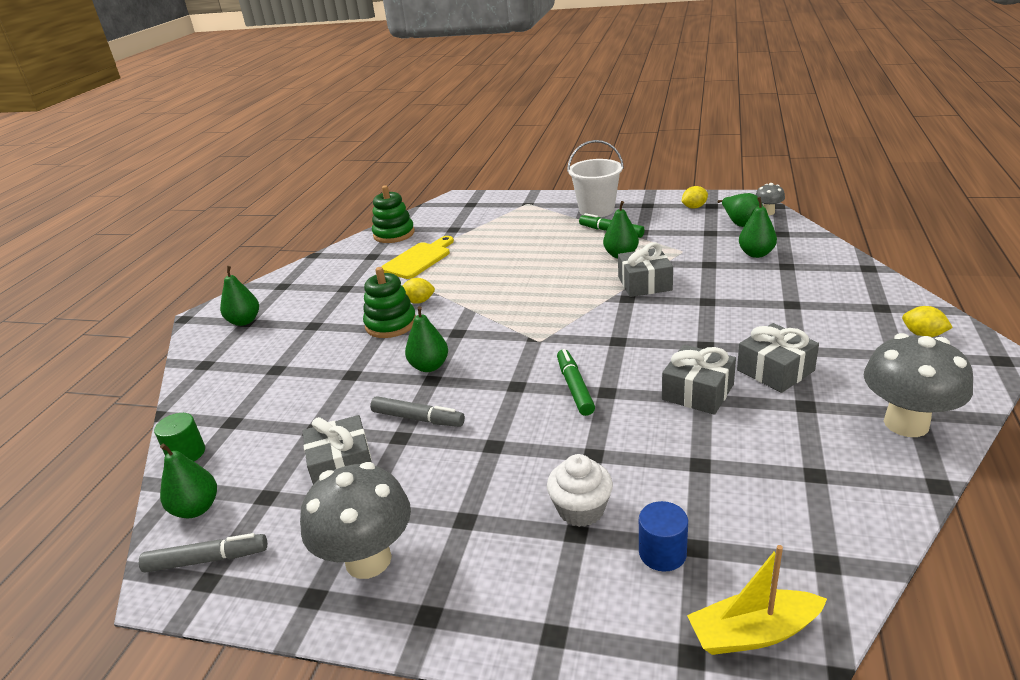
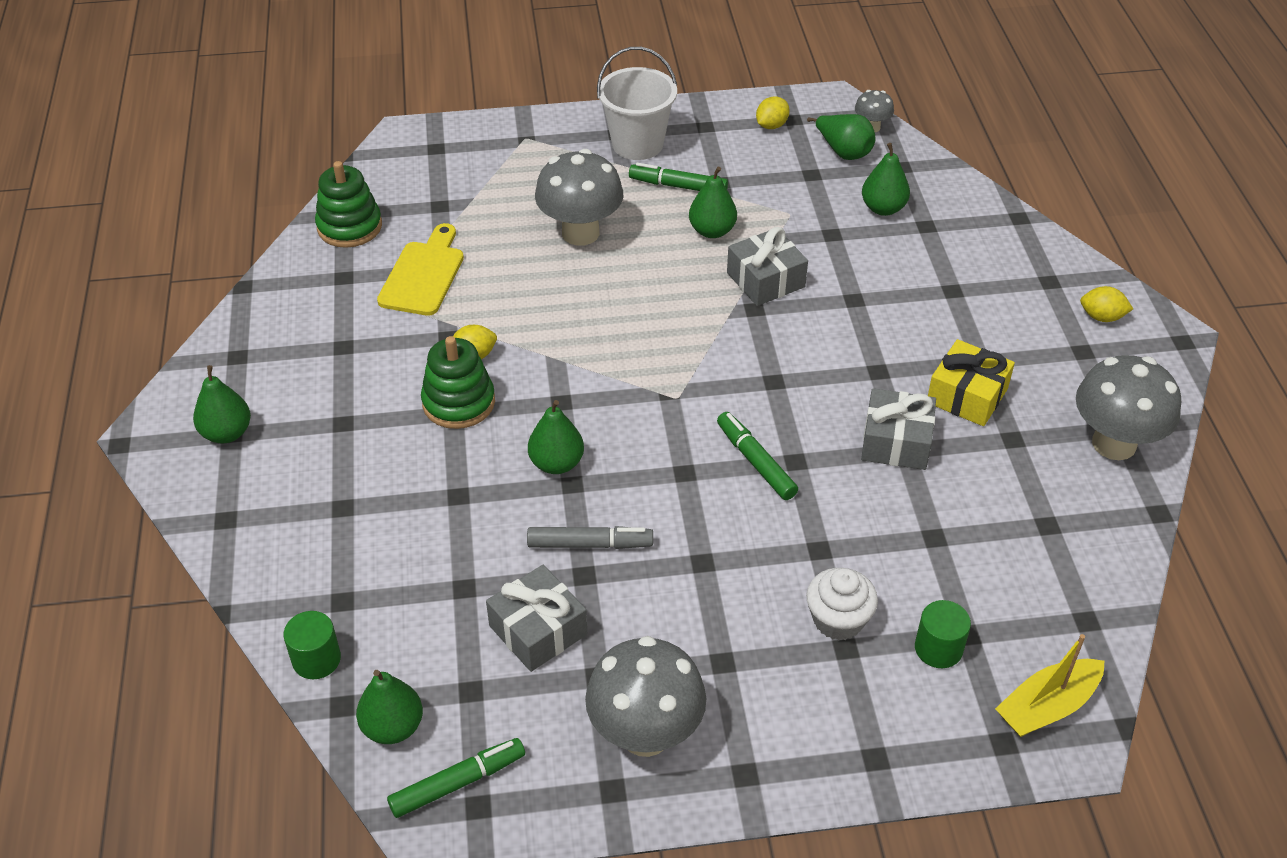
camera: 25 degrees left, 15 degrees up
grey marker [139,533,267,573] -> green marker [387,738,525,818]
blue cylinder [639,501,688,571] -> green cylinder [915,600,971,668]
grey gift [737,323,819,393] -> yellow gift [928,339,1015,426]
none -> grey mushroom [535,149,623,246]

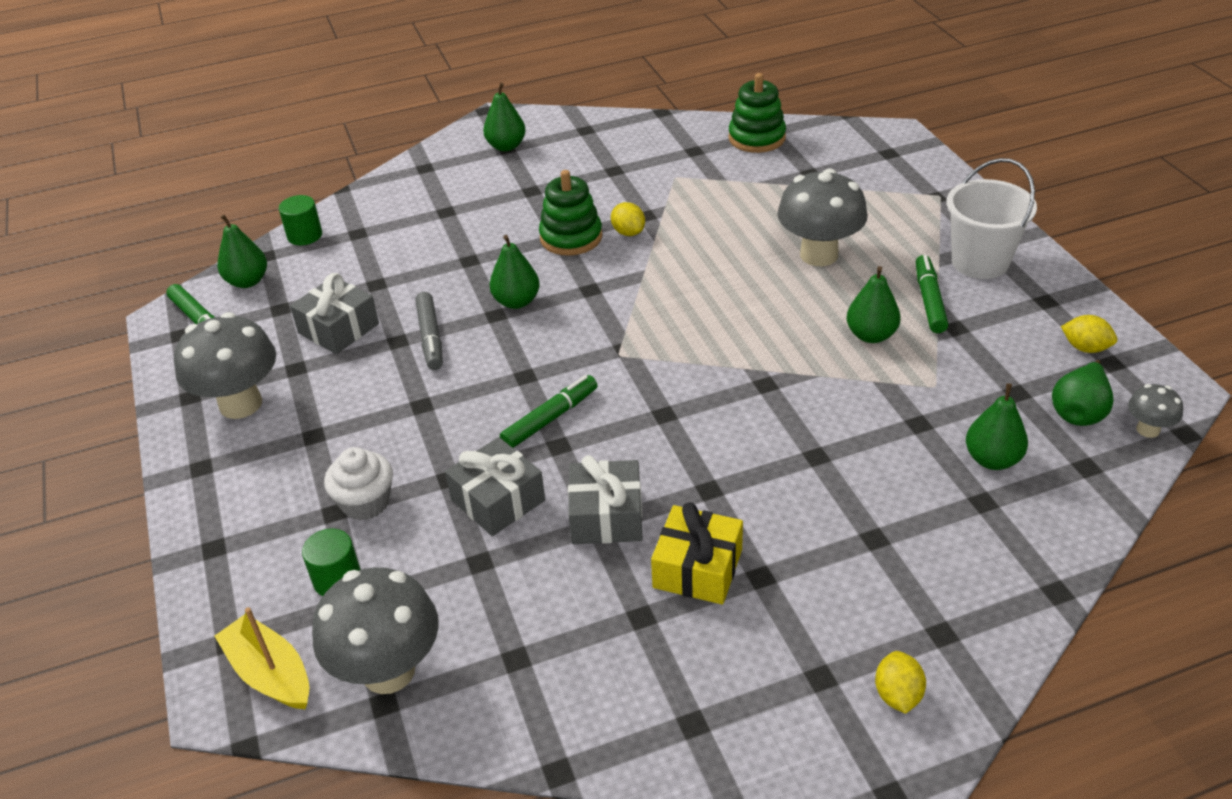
camera: 80 degrees right, 5 degrees down
yellow cutting board [377,223,464,316] -> none
grey gift [727,227,808,306] -> grey gift moved to [445,437,545,536]
grey mushroom [1076,355,1181,460] -> grey mushroom moved to [312,567,439,694]

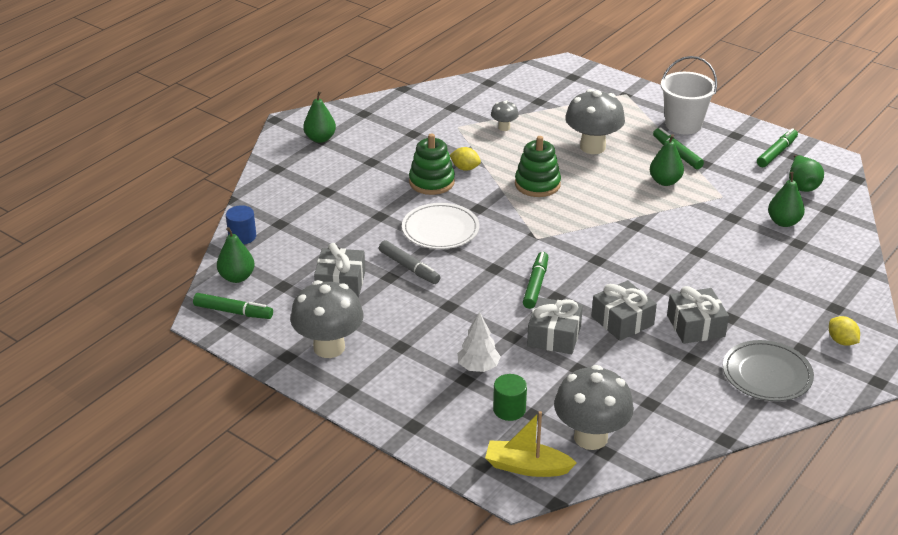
camera: 35 degrees left, 5 degrees down
green cylinder [279,195,322,245] -> blue cylinder [226,205,256,244]
white cupcake [324,447,393,520] -> white tree [457,311,501,372]
green pear [489,235,540,309] -> white plate [402,203,479,249]
yellow gift [651,502,743,604] -> grey gift [667,286,729,344]
green stacking toy [728,73,786,153] -> green stacking toy moved to [515,136,561,197]
yellow lemon [1061,315,1117,353] -> green marker [757,128,798,167]
grey mushroom [1128,384,1183,438] -> grey mushroom moved to [491,100,519,131]
none -> grey plate [723,340,814,401]

